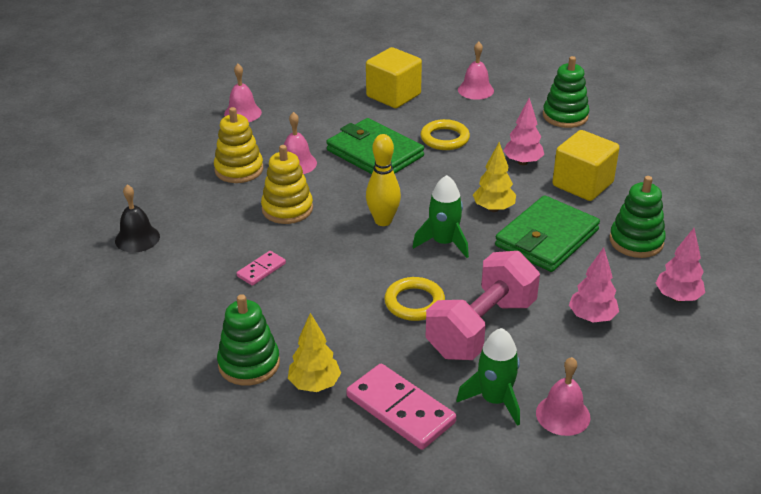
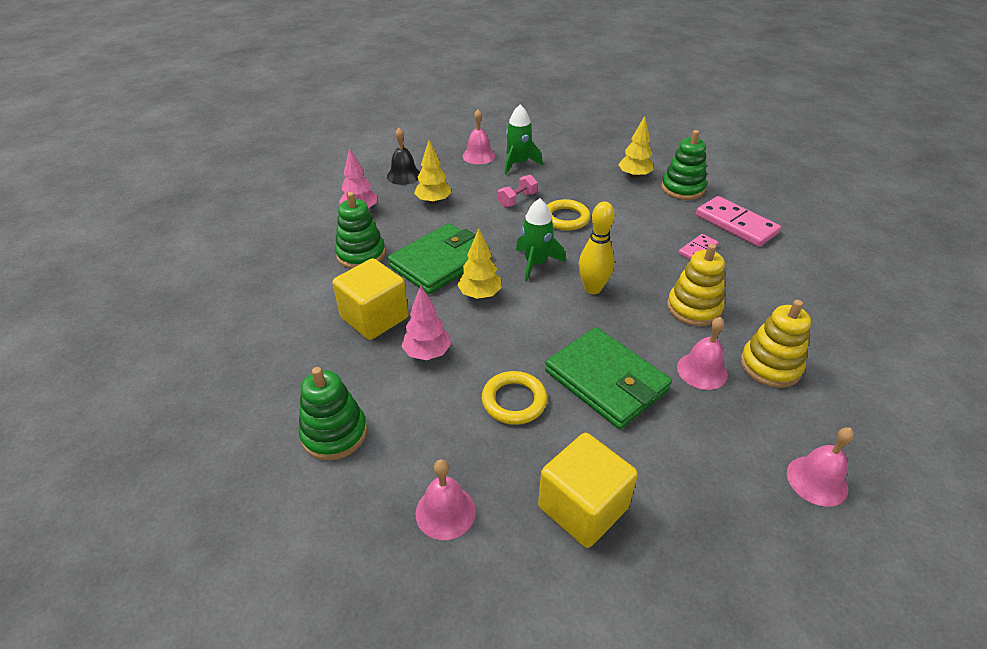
camera: 175 degrees left, 5 degrees up
black bell [115,185,160,253] -> black bell moved to [387,128,420,185]
pink domino [347,364,456,450] -> pink domino moved to [696,196,781,247]
pink dumbbell [426,251,540,360] -> pink dumbbell [498,175,537,207], size x0.45
pink tree [569,247,619,322] -> yellow tree [414,140,452,204]

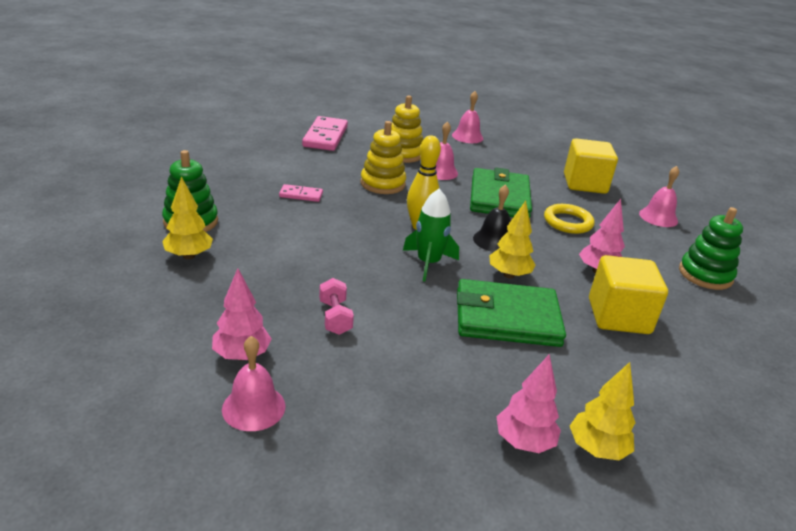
camera: 135 degrees left, 10 degrees down
green stacking toy [335,192,386,269] -> none
black bell [387,128,420,185] -> black bell moved to [473,184,511,252]
yellow tree [414,140,452,204] -> yellow tree moved to [570,362,635,461]
pink dumbbell [498,175,537,207] -> pink dumbbell turned 75 degrees clockwise [319,278,354,335]
green rocket [505,104,543,175] -> pink tree [212,268,272,360]
yellow ring [547,199,590,230] -> none
pink domino [696,196,781,247] -> pink domino moved to [302,116,348,151]

